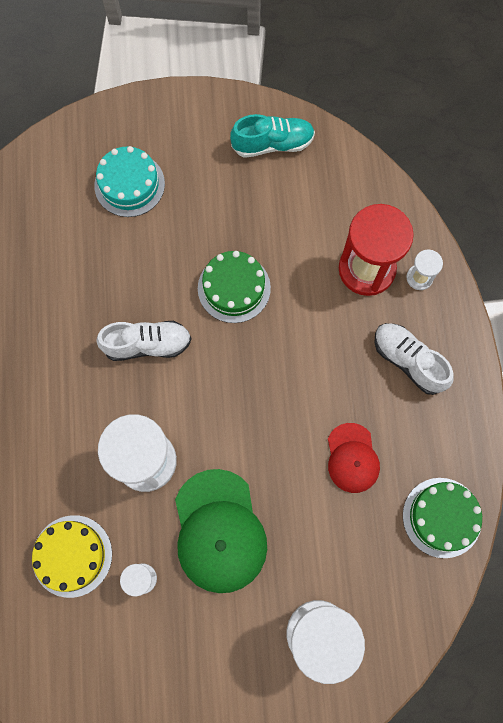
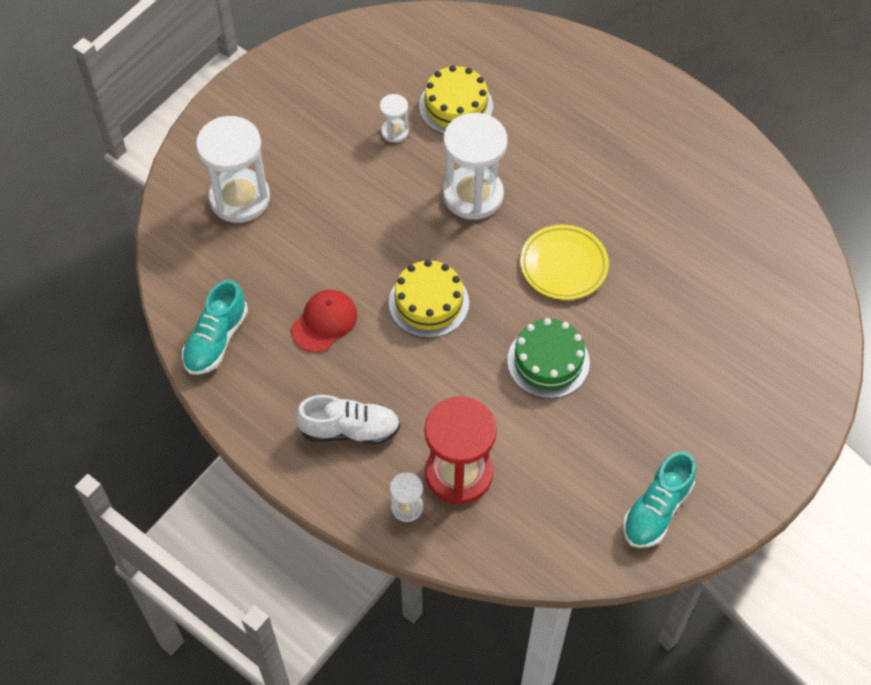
camera: 135 degrees right, 15 degrees down
turquoise cake [94,146,165,217] -> none
white shoe [96,321,192,361] -> yellow plate [520,225,609,300]
green cap [175,469,267,593] -> none
red cap [328,423,380,493] -> red cap turned 90 degrees clockwise [291,290,357,352]
green cake [403,478,482,558] -> turquoise shoe [182,280,248,375]
none -> yellow cake [389,260,469,338]

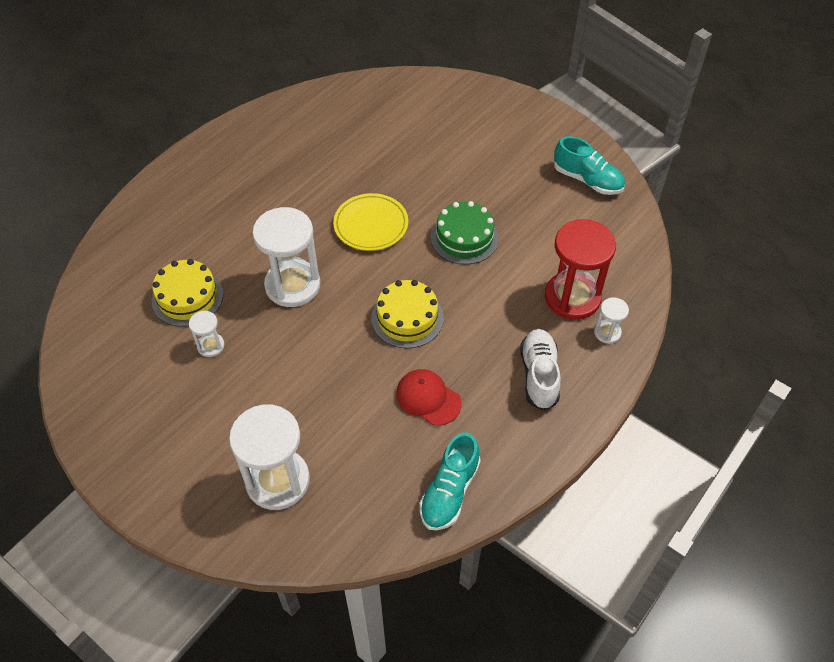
camera: 90 degrees left, 5 degrees down
turquoise shoe [182,280,248,375] -> turquoise shoe turned 90 degrees clockwise [420,432,481,530]

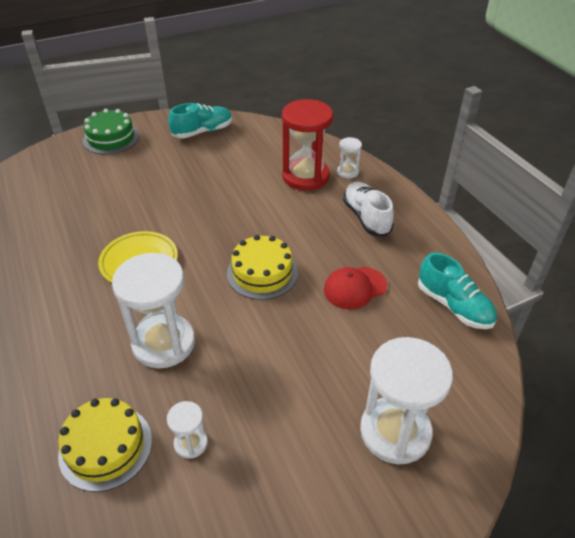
camera: 65 degrees left, 10 degrees down
green cake [431,201,498,265] -> green cake moved to [83,109,139,154]
white shoe [520,329,561,411] -> white shoe turned 45 degrees clockwise [343,182,394,237]

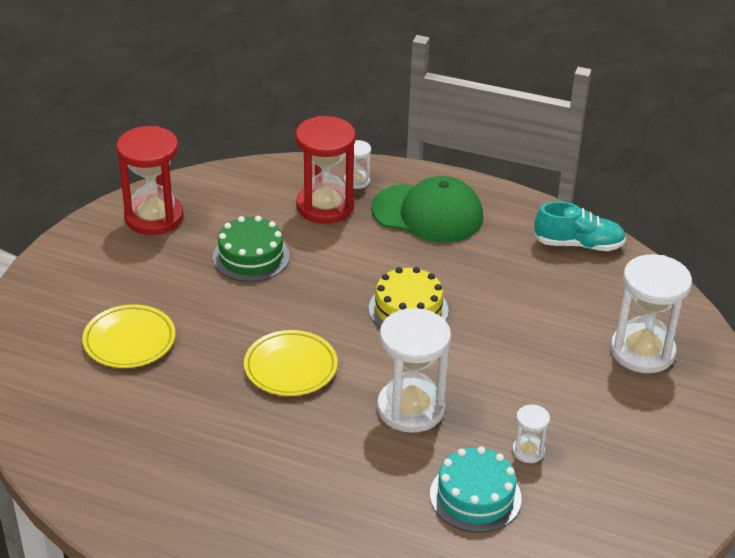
camera: 45 degrees left, 5 degrees down
yellow cake [58,398,152,492] -> turquoise cake [430,446,522,533]
green cake [83,109,139,154] -> green cake moved to [213,216,290,282]
turquoise shoe [168,103,232,138] -> red hourglass [116,126,184,235]
red cap [324,267,387,310] -> none
white shoe [343,182,394,237] -> green cap [371,176,483,243]
none -> yellow plate [82,304,175,368]

